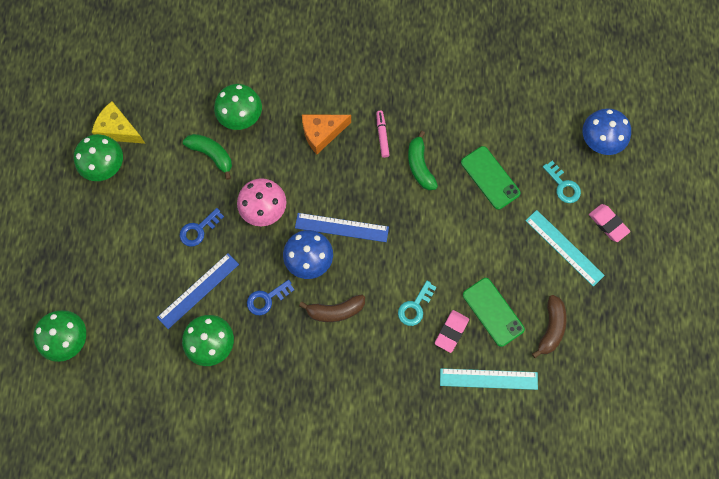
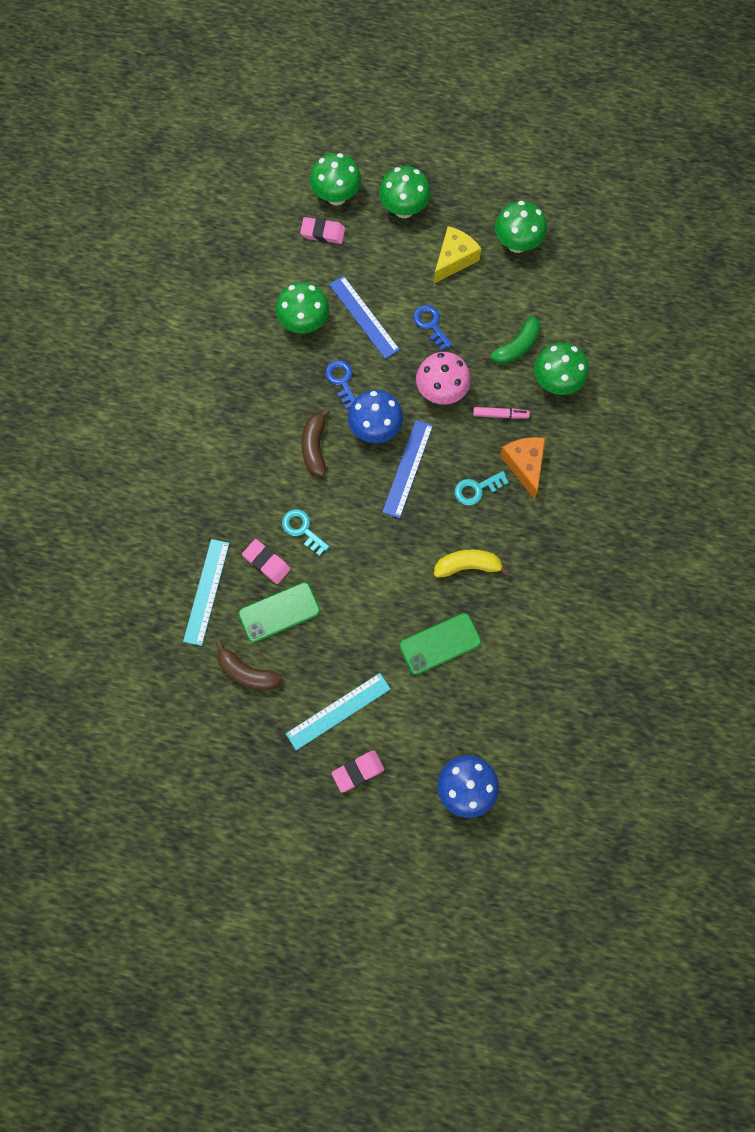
camera: 100 degrees right, 0 degrees up
yellow cheese [92,101,145,144] -> yellow cheese moved to [434,226,482,284]
pink marker [376,111,389,158] -> pink marker moved to [473,407,530,419]
green banana [408,131,438,190] -> yellow banana [434,550,510,578]
turquoise key [543,161,581,203] -> turquoise key moved to [455,471,509,506]
none -> pink eraser [300,217,345,244]
none -> green mushroom [379,166,431,218]

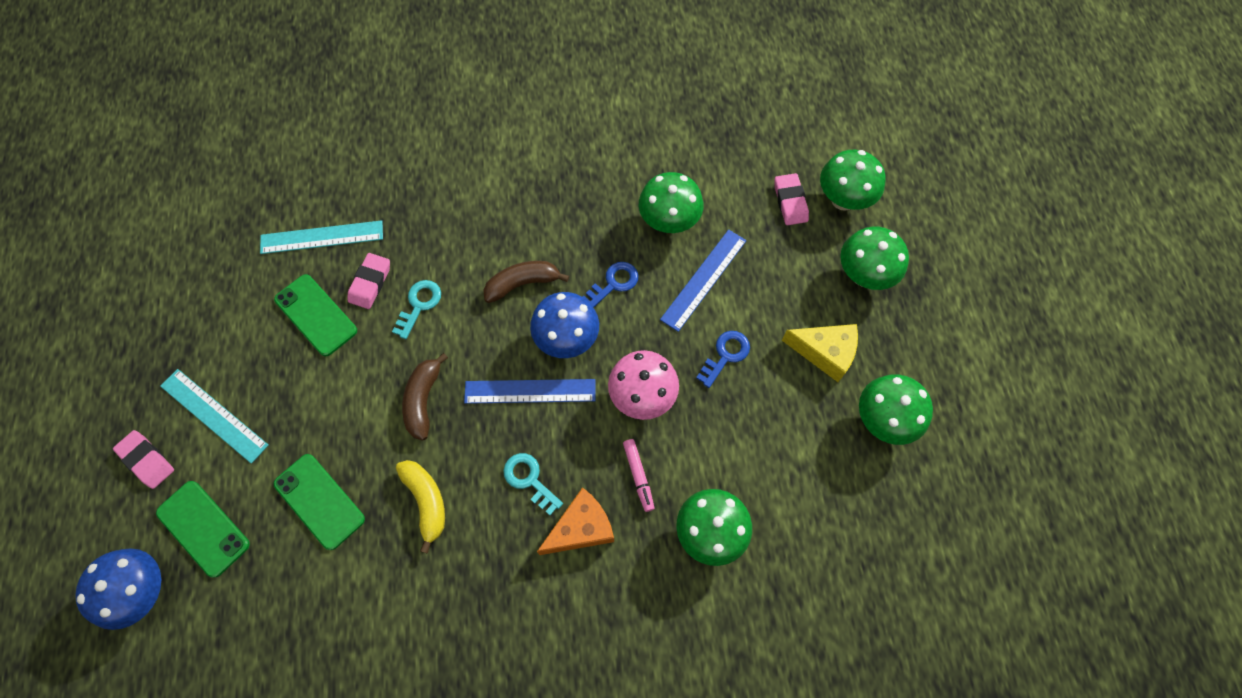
camera: 70 degrees right, 5 degrees down
brown banana [216,641,283,690] -> brown banana moved to [402,353,448,441]
green banana [483,316,540,365] -> none
none -> green phone [156,481,250,578]

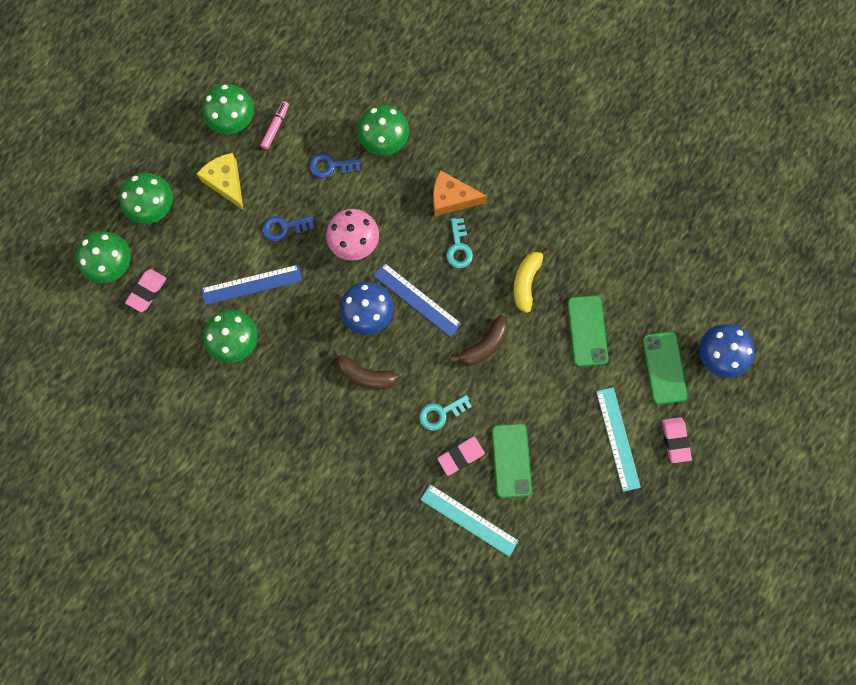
camera: 140 degrees left, 10 degrees up
blue key [582,262,638,308] -> blue key moved to [309,153,361,178]
pink marker [623,439,655,512] -> pink marker moved to [260,101,289,150]

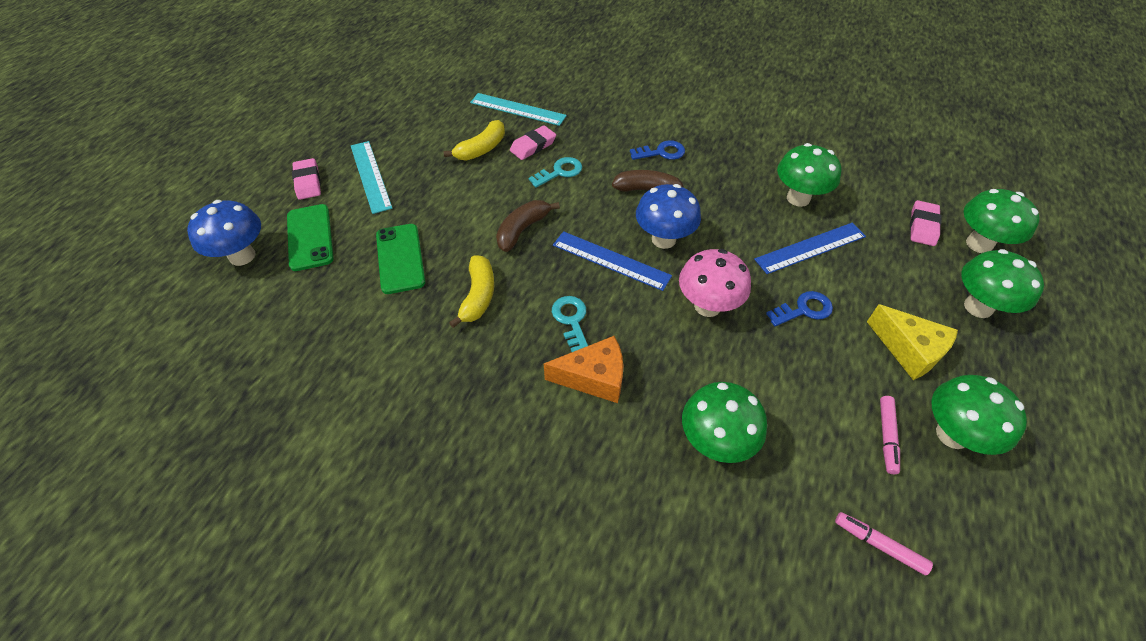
camera: 170 degrees right, 25 degrees down
blue key [309,153,361,178] -> blue key moved to [630,140,685,160]
green phone [492,423,532,498] -> yellow banana [443,120,505,161]
none -> pink marker [835,512,933,575]

